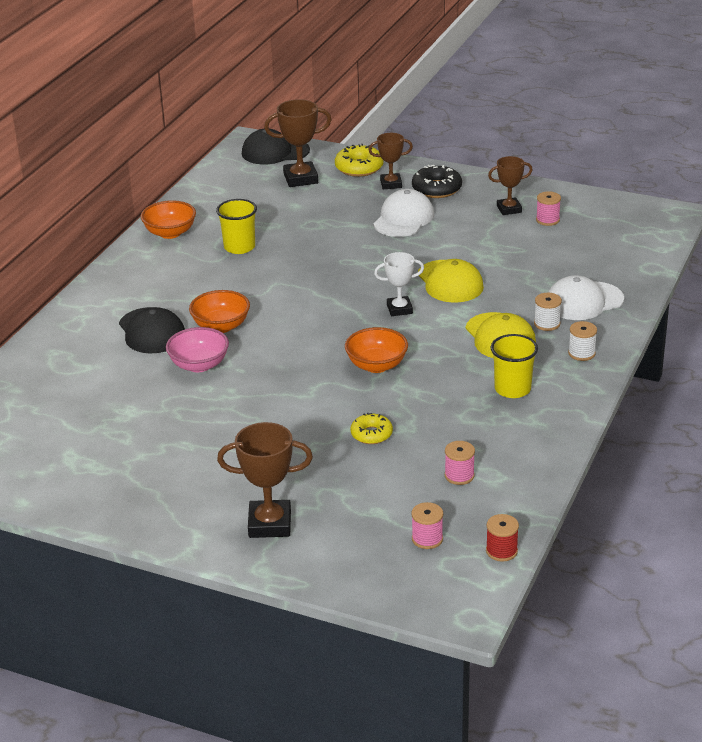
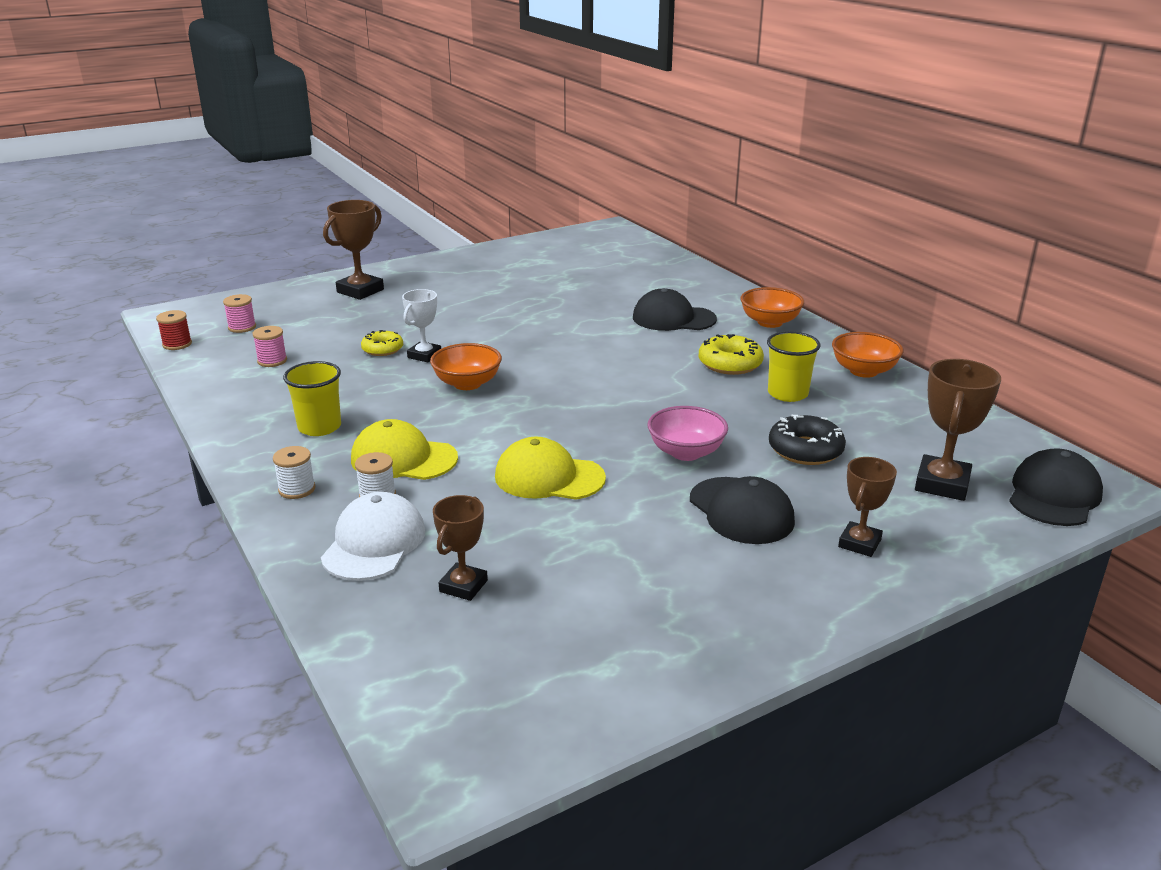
camera: 125 degrees right, 5 degrees down
pink bowl [166,327,229,372] -> pink bowl moved to [648,406,728,461]
orange bowl [189,290,250,333] -> orange bowl moved to [741,287,804,328]
yellow donut [335,144,384,177] -> yellow donut moved to [699,334,764,375]
white cap [373,189,434,237] -> black cap [690,476,795,544]
white trophy [374,252,424,316] -> white trophy moved to [402,289,441,363]
black donut [412,165,462,198] -> black donut moved to [769,415,846,465]
brown trophy [488,156,532,215] -> brown trophy moved to [433,495,488,601]
pink spool [536,191,561,226] -> none

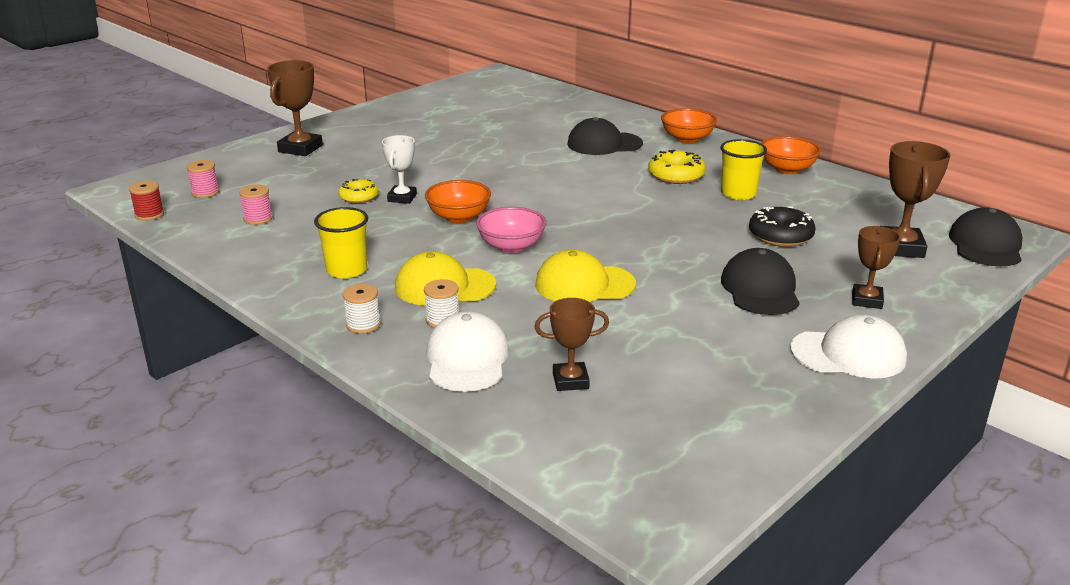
camera: 15 degrees left, 0 degrees up
brown trophy [433,495,488,601] -> brown trophy turned 75 degrees clockwise [535,298,609,391]
pink bowl [648,406,728,461] -> pink bowl moved to [476,207,546,253]
black cap [690,476,795,544] -> black cap turned 135 degrees counterclockwise [721,248,800,315]
none -> white cap [790,315,907,379]

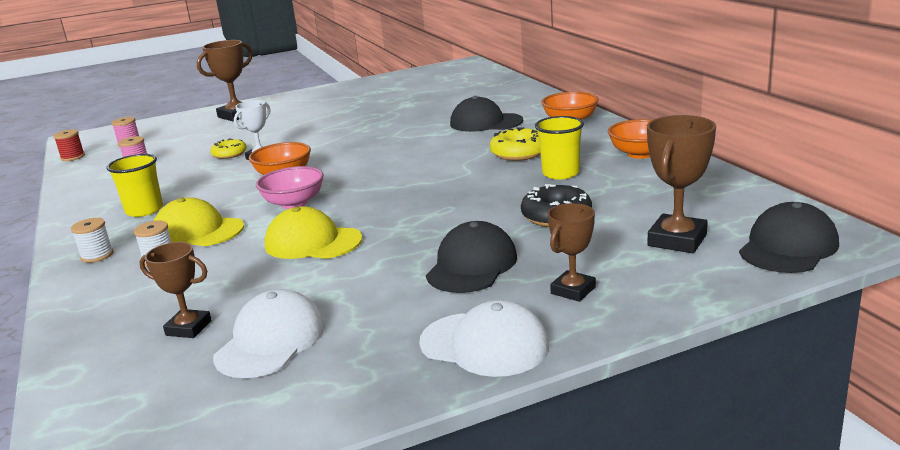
camera: 25 degrees right, 5 degrees down
white cap [427,311,509,392] -> white cap moved to [213,289,325,378]

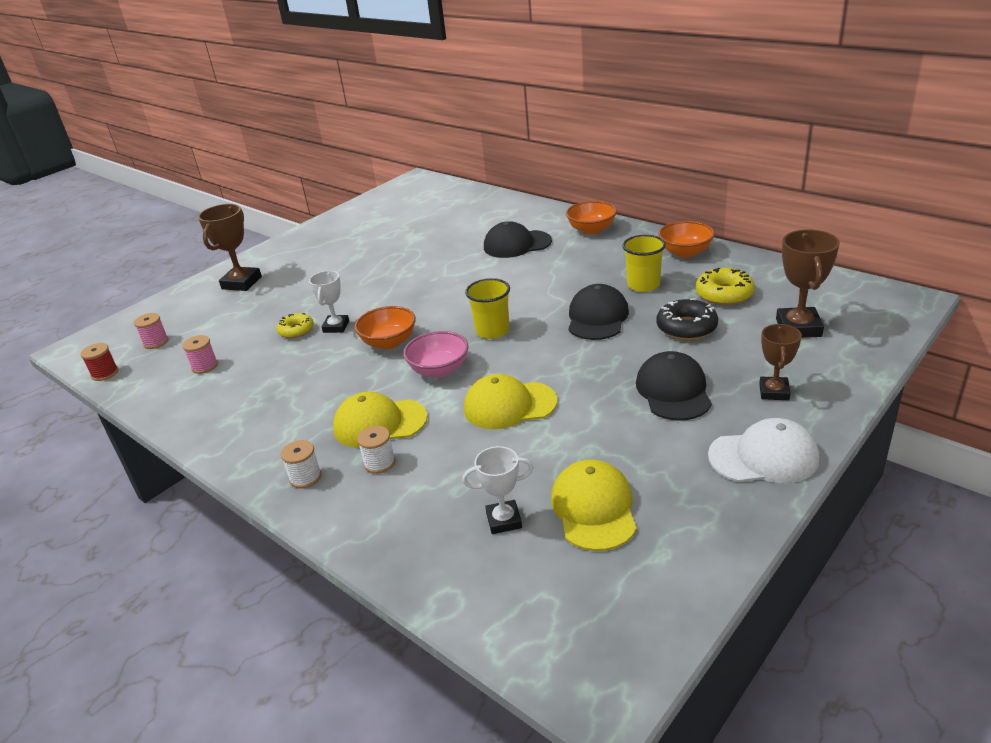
camera: 25 degrees left, 10 degrees up
yellow cup [107,154,163,217] -> yellow cup moved to [465,278,510,339]
brown trophy [139,242,212,338] -> white trophy [462,446,534,534]
white cap [213,289,325,378] -> yellow cap [551,459,637,551]
yellow donut [490,127,541,161] -> yellow donut moved to [696,268,755,305]
black cap [739,202,839,273] -> black cap moved to [568,284,629,340]

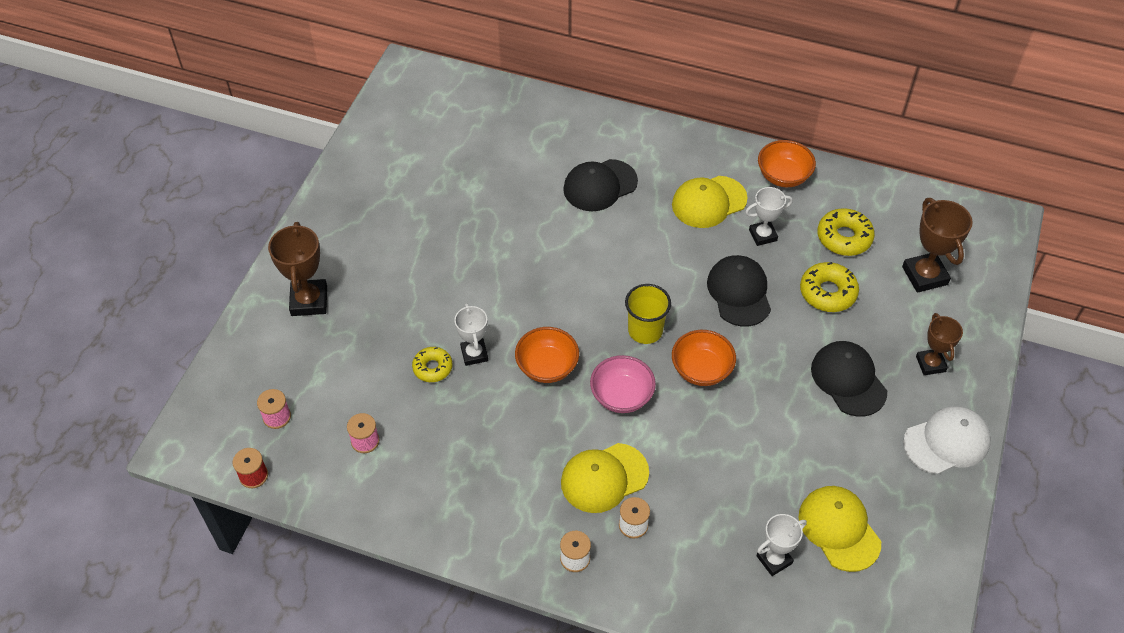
camera: 25 degrees left, 20 degrees up
yellow cap [464,374,557,429] -> yellow cap moved to [672,176,748,228]
orange bowl [566,201,617,235] -> orange bowl moved to [672,330,736,386]
yellow cup [622,235,666,292] -> white trophy [745,187,793,246]
black donut [656,298,718,340] -> yellow donut [800,262,859,312]

